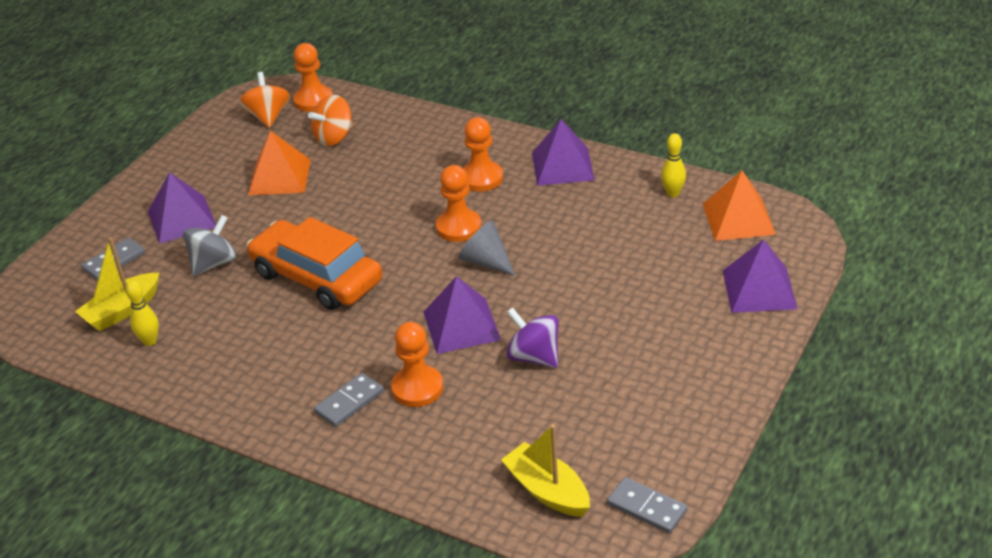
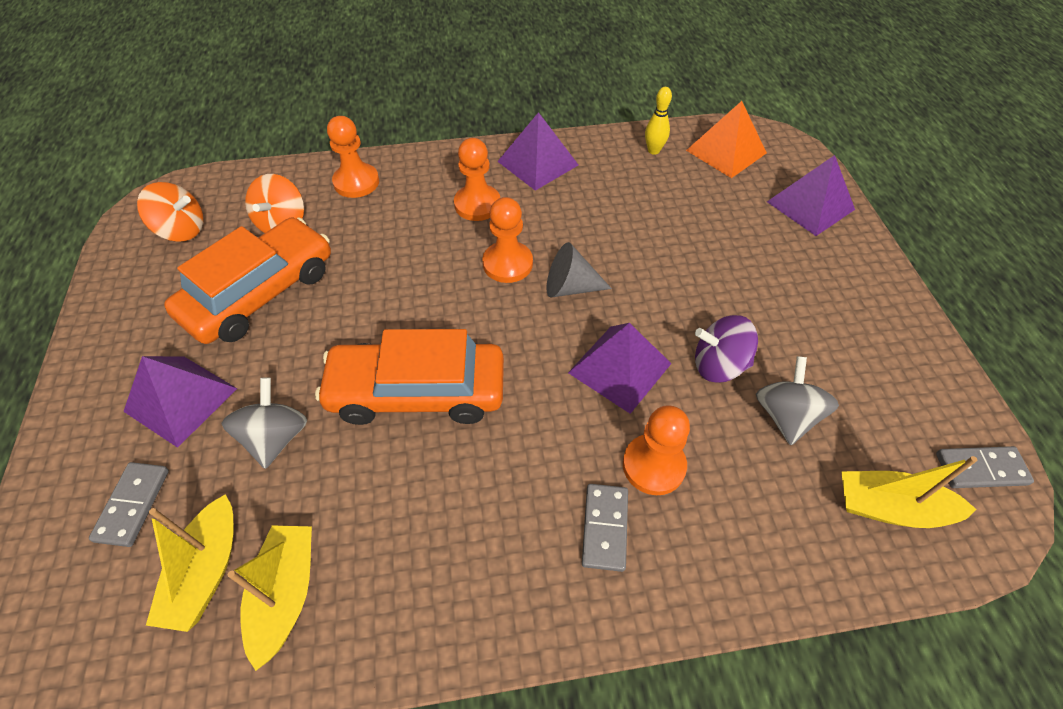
camera: 40 degrees left, 15 degrees up
yellow bowling pin [126,280,159,346] -> yellow boat [228,525,312,671]
orange spinning top [239,72,290,128] -> orange spinning top turned 150 degrees clockwise [137,182,203,242]
orange pyramid [248,131,311,195] -> orange car [164,217,331,344]
orange pawn [293,43,333,112] -> orange pawn moved to [327,116,379,198]
none -> grey spinning top [756,356,839,445]

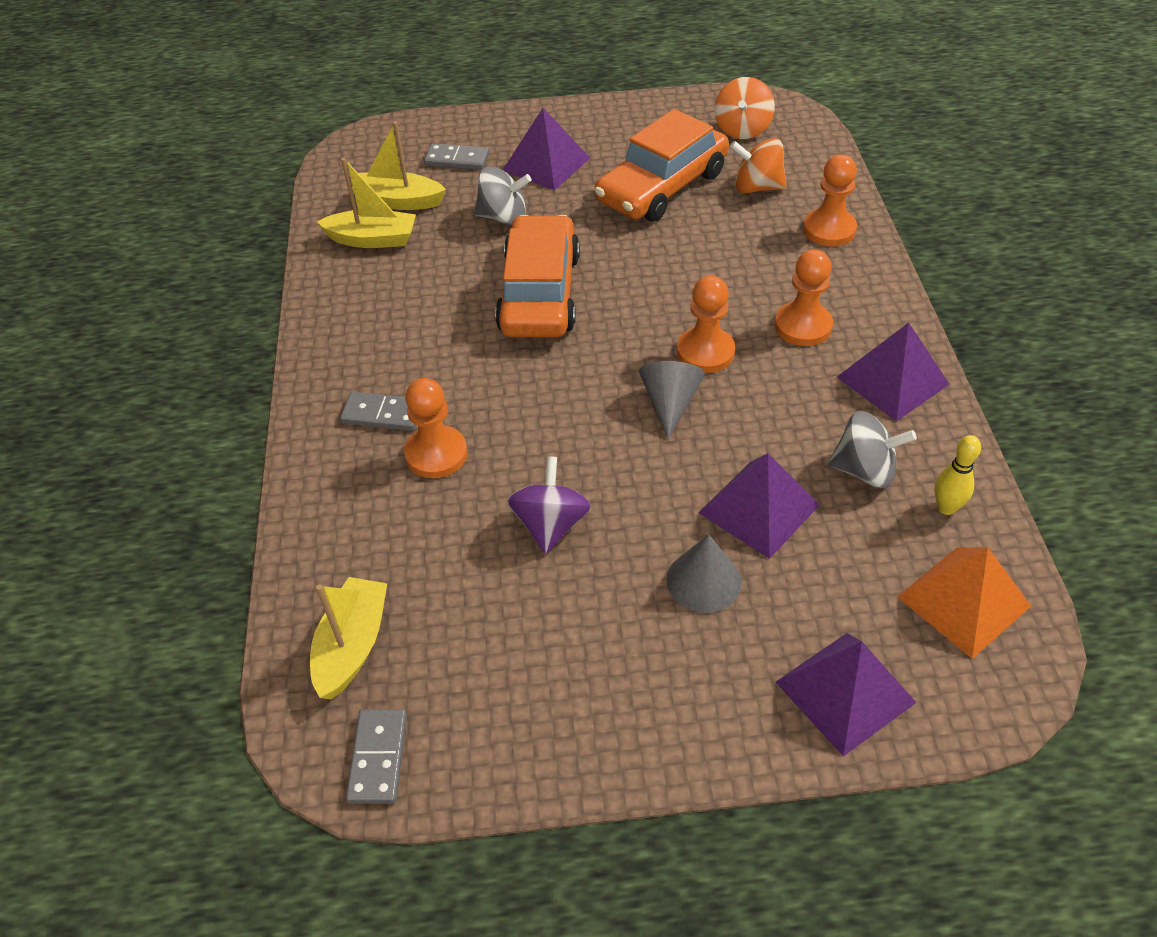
camera: 95 degrees right, 5 degrees down
orange car [164,217,331,344] -> orange car turned 90 degrees clockwise [595,109,729,222]
purple pyramid [568,323,672,414] -> purple pyramid moved to [699,453,819,559]
grey spinning top [756,356,839,445] -> grey spinning top moved to [828,411,917,488]
none -> grey cone [667,534,742,613]

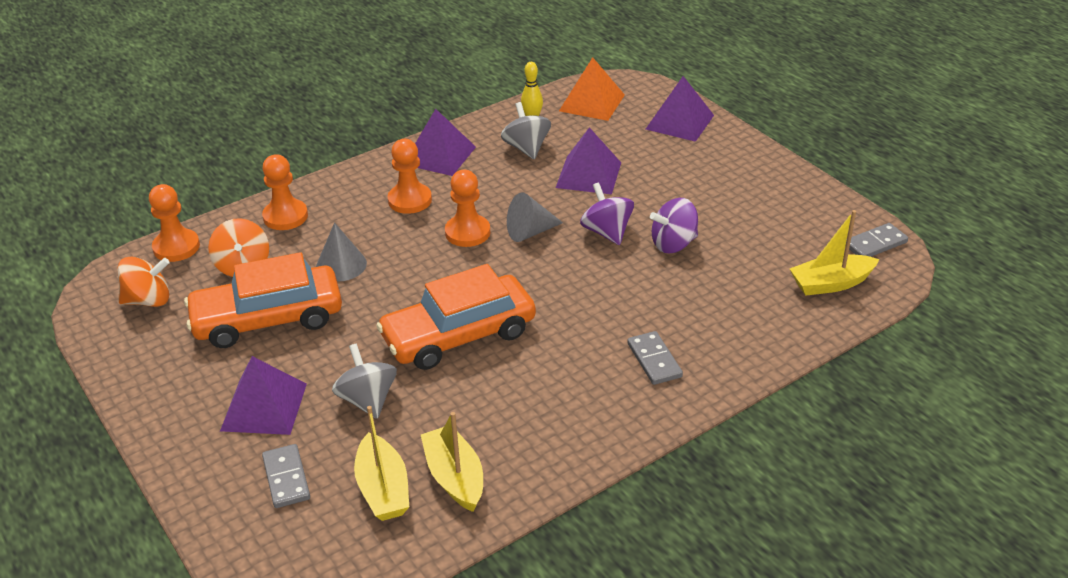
camera: 120 degrees left, 10 degrees down
orange pawn [404,378,467,478] -> orange pawn moved to [149,184,200,262]
orange car [595,109,729,222] -> orange car turned 150 degrees clockwise [184,252,342,348]
grey cone [667,534,742,613] -> grey cone moved to [316,222,367,282]
none -> purple spinning top [580,183,634,245]

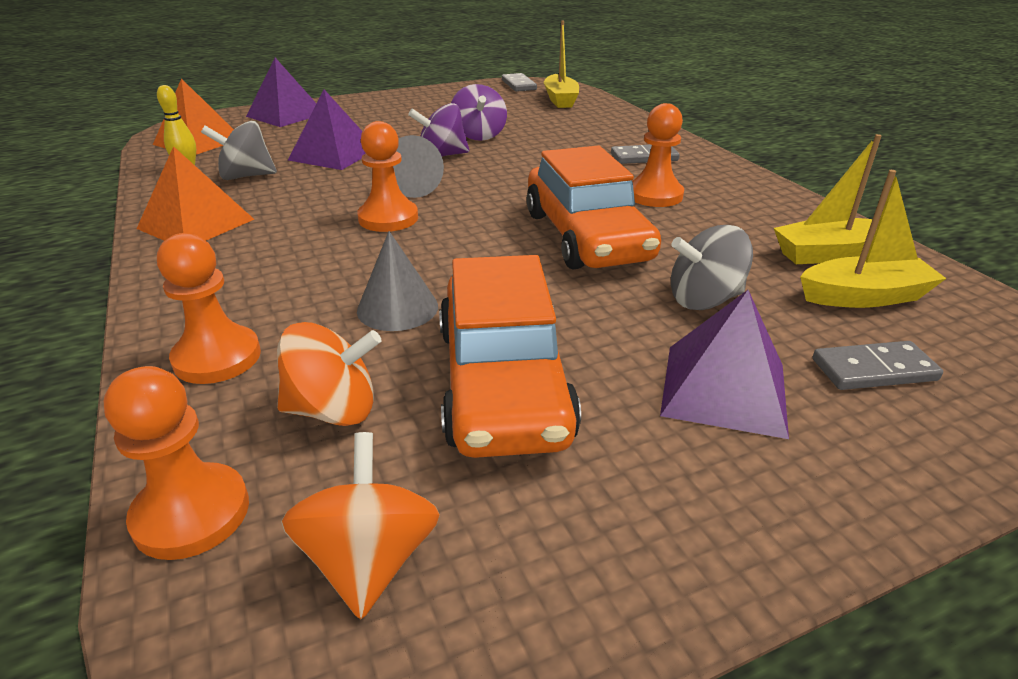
camera: 80 degrees left, 5 degrees down
orange pawn [388,139,432,214] -> orange pawn moved to [632,103,684,207]
purple pyramid [415,109,476,176] -> orange pyramid [137,146,255,241]

